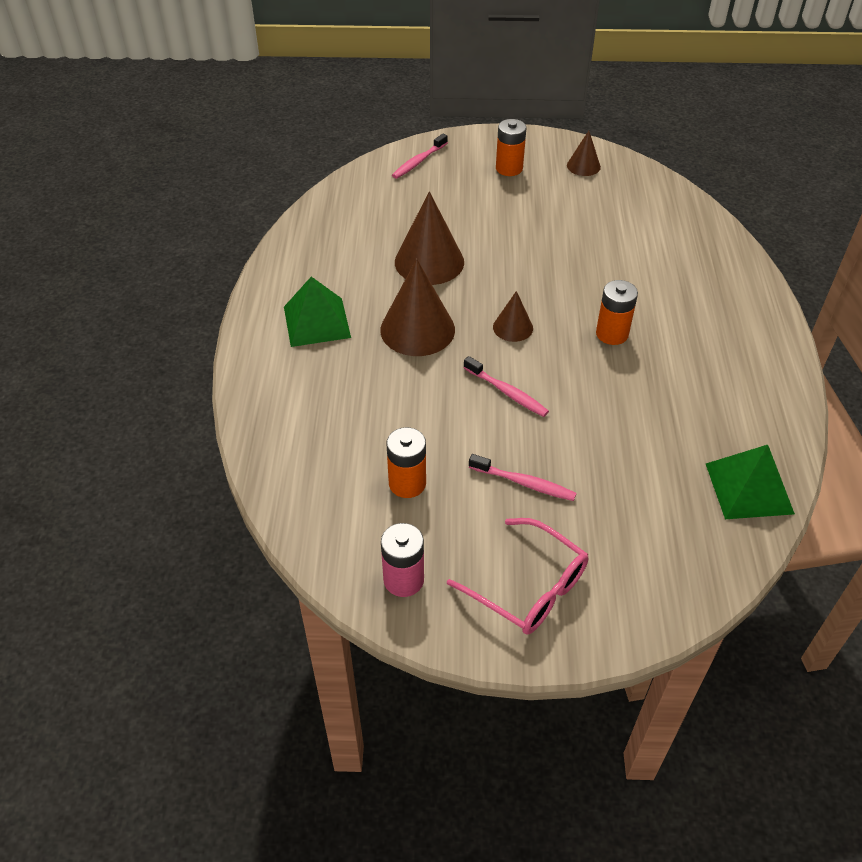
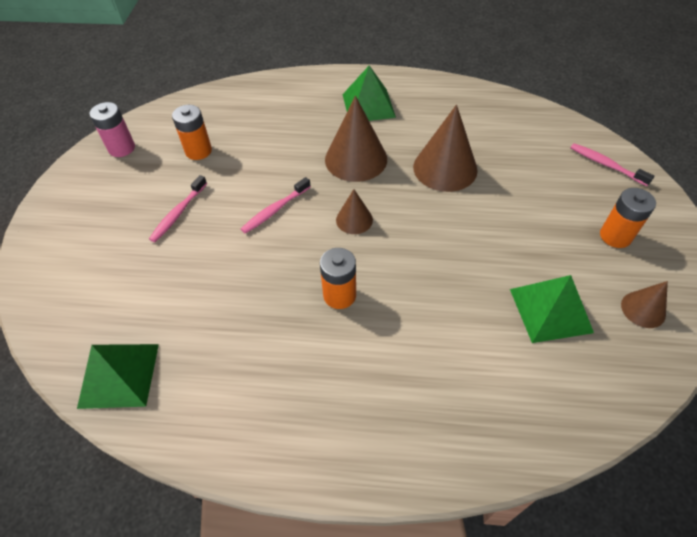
camera: 95 degrees right, 5 degrees up
pink glasses [447,518,588,635] -> none
none -> green pyramid [510,275,594,343]

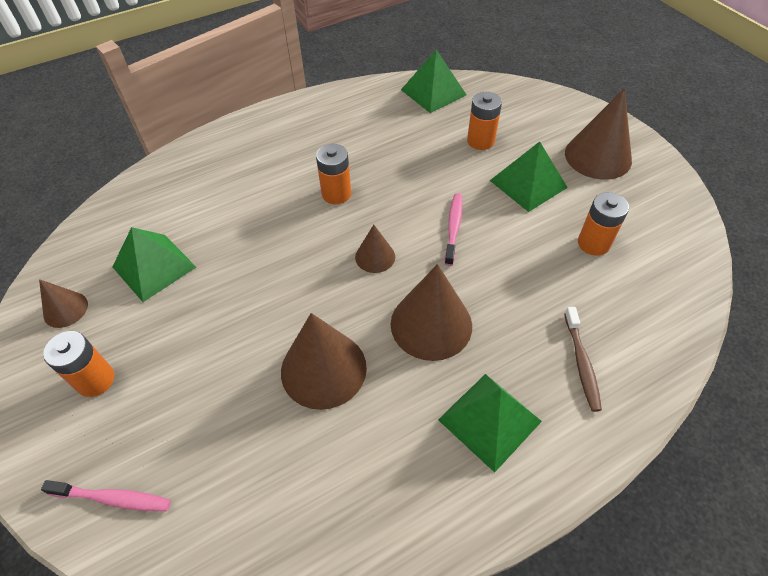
camera: 145 degrees right, 0 degrees up
pink battery [89,102,135,157] -> none
pink toothbrush [149,175,207,242] -> green pyramid [490,141,568,212]
none -> orange battery [467,92,502,150]
none -> brown toothbrush [564,307,602,412]
none -> brown cone [565,88,632,180]

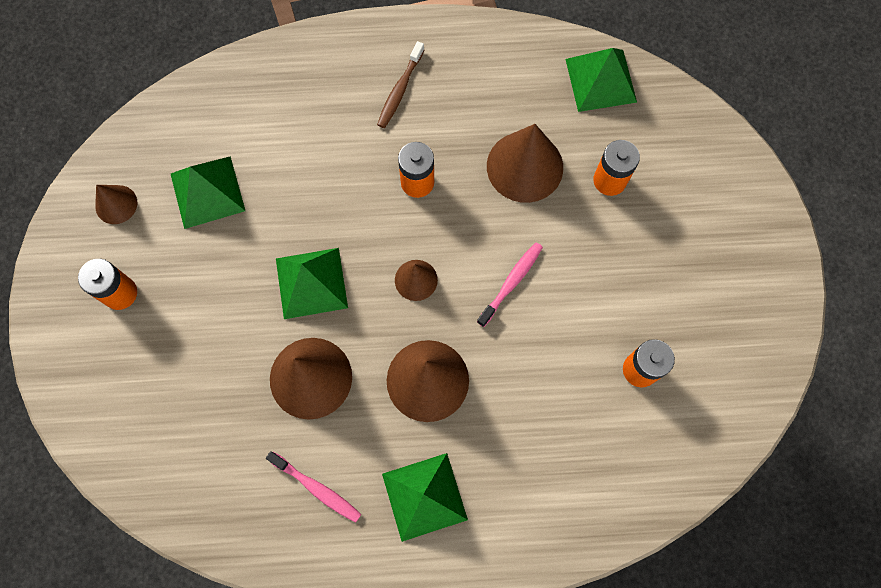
camera: 25 degrees right, 20 degrees up
pink toothbrush [41,480,171,511] -> pink toothbrush moved to [266,451,361,523]
green pyramid [490,141,568,212] -> green pyramid moved to [276,248,348,319]
brown toothbrush [564,307,602,412] -> brown toothbrush moved to [377,41,425,128]
brown cone [565,88,632,180] -> brown cone moved to [487,124,563,203]

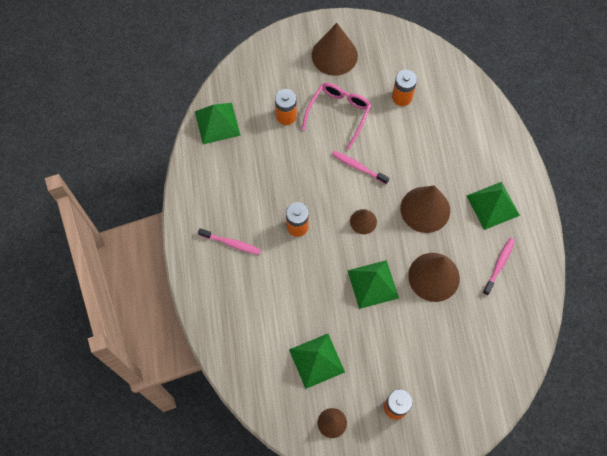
camera: 95 degrees left, 5 degrees down
brown toothbrush [377,41,425,128] -> pink toothbrush [198,228,261,255]
brown cone [487,124,563,203] -> brown cone moved to [312,23,358,76]
none -> pink glasses [302,83,371,150]

